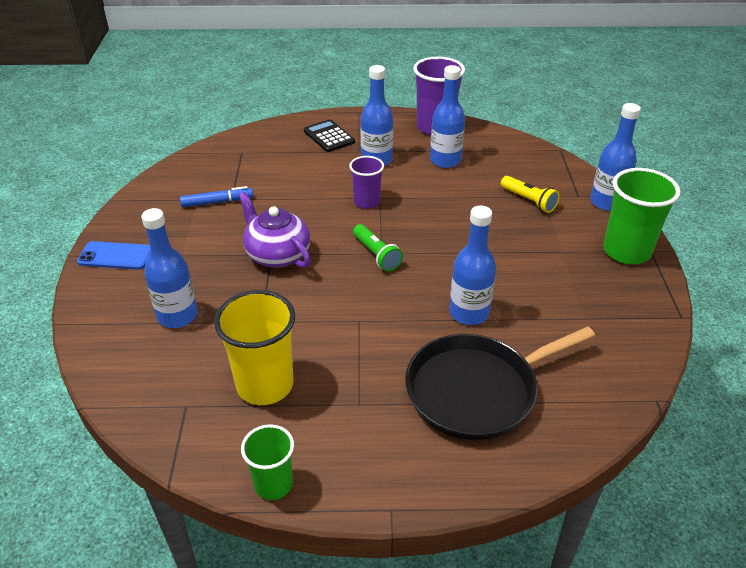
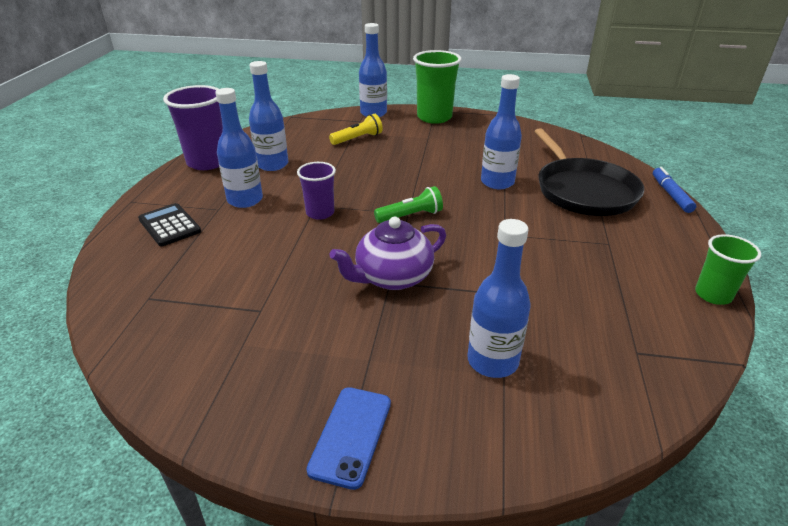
camera: 80 degrees left, 5 degrees down
blue marker [180,186,253,207] -> blue marker moved to [653,167,696,213]
yellow cup [214,290,296,405] -> none
black calculator [304,119,355,152] -> black calculator turned 75 degrees clockwise [138,203,201,246]

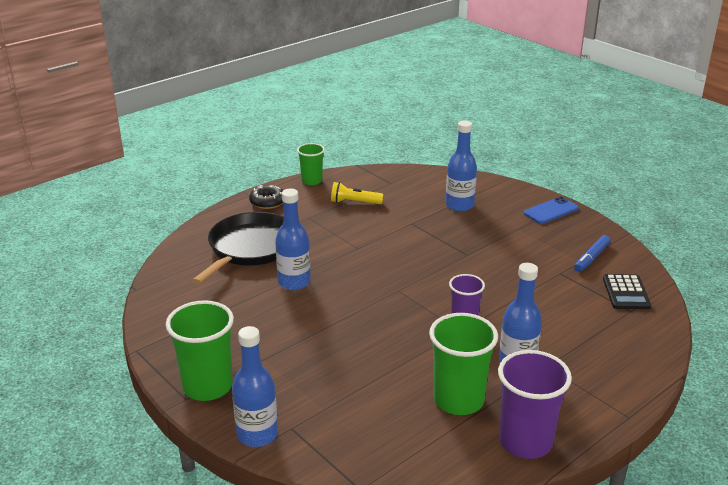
camera: 140 degrees left, 5 degrees down
black calculator [138,203,201,246] -> black calculator moved to [603,274,651,309]
blue bottle [249,61,288,171] -> green cup [429,313,498,415]
yellow flashlight [329,114,383,145] -> yellow flashlight moved to [331,182,383,204]
purple teapot [330,217,446,290] -> none
green flashlight [374,186,443,223] -> none
blue marker [653,167,696,213] -> blue marker moved to [574,235,611,272]
none -> black donut [249,185,283,209]

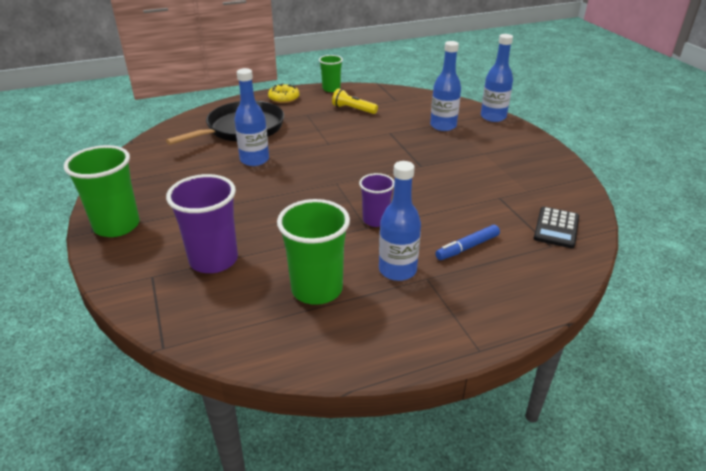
camera: 20 degrees right, 5 degrees up
blue bottle [232,326,278,447] -> blue bottle moved to [481,34,513,122]
black donut [249,185,283,209] -> yellow donut [268,84,300,103]
purple cup [498,350,572,459] -> purple cup moved to [166,174,238,273]
blue phone [524,197,579,224] -> none
blue marker [574,235,611,272] -> blue marker moved to [435,225,500,260]

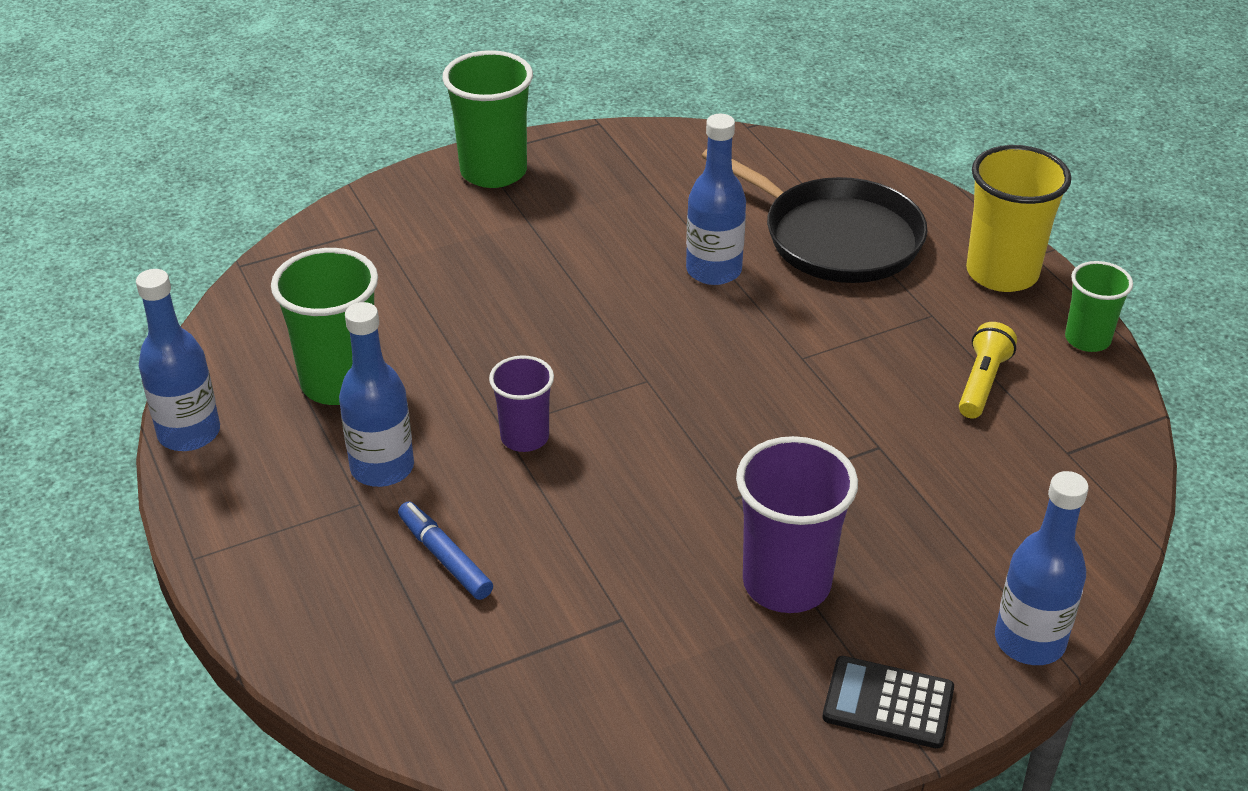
camera: 85 degrees right, 5 degrees up
purple cup [166,174,238,273] -> purple cup moved to [736,436,858,613]
yellow donut [268,84,300,103] -> yellow cup [966,145,1071,292]
blue bottle [430,41,461,131] -> blue bottle moved to [136,269,220,451]
black calculator [534,207,579,248] -> black calculator moved to [823,656,954,749]

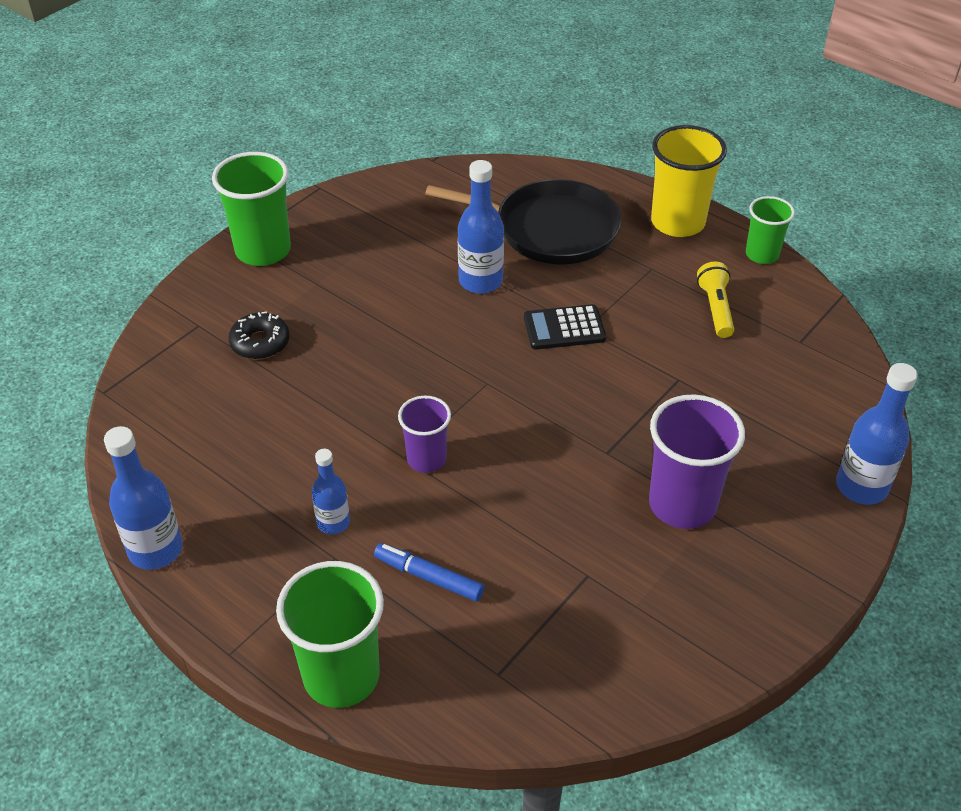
camera: 25 degrees left, 5 degrees up
green cup [271,248,378,405] -> green cup moved to [276,561,384,708]
blue bottle [339,302,414,487] -> blue bottle [312,449,350,534], size x0.62
black calculator [823,656,954,749] -> black calculator moved to [524,304,606,350]
none -> black donut [228,311,289,359]

